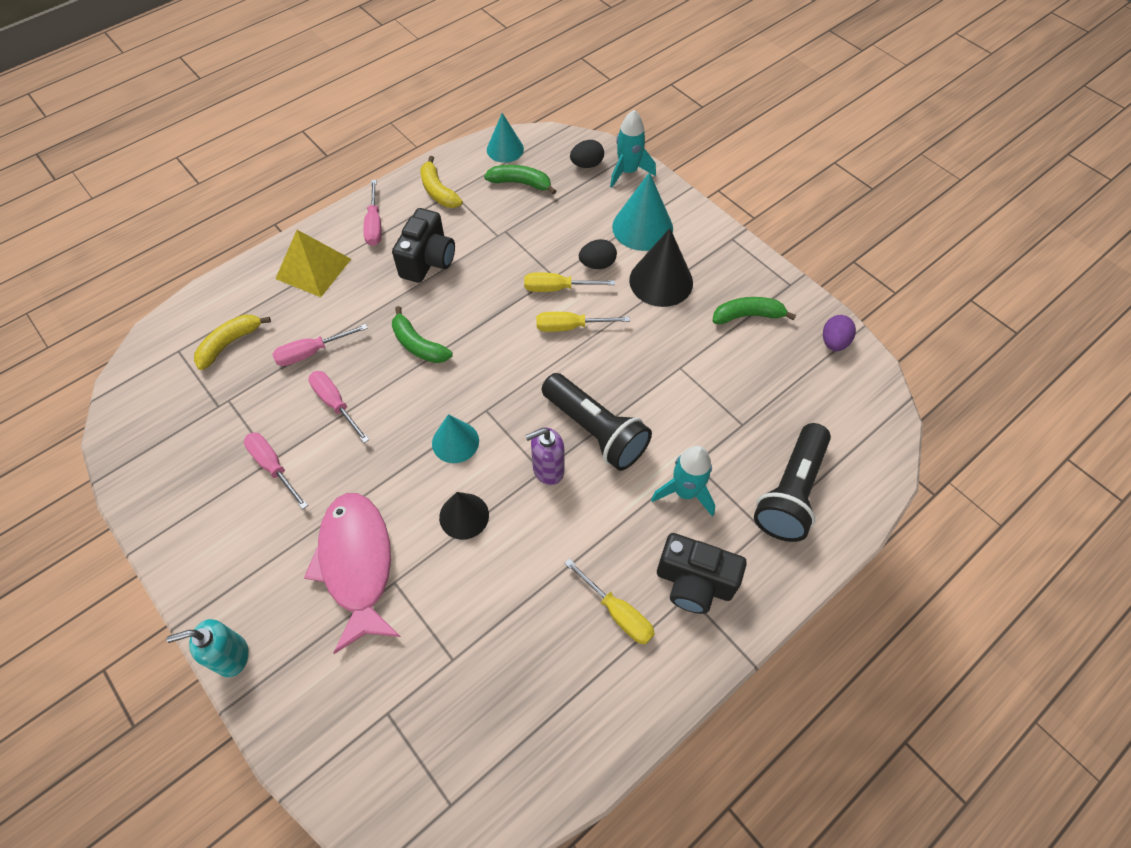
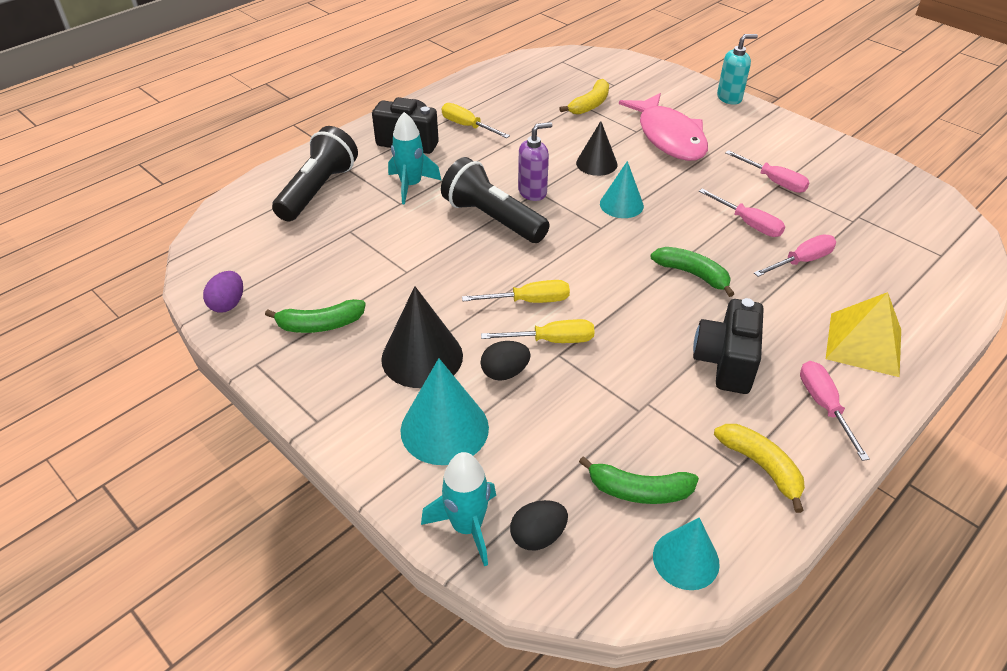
camera: 175 degrees right, 15 degrees down
yellow banana [194,315,271,370] -> yellow banana moved to [559,79,609,115]

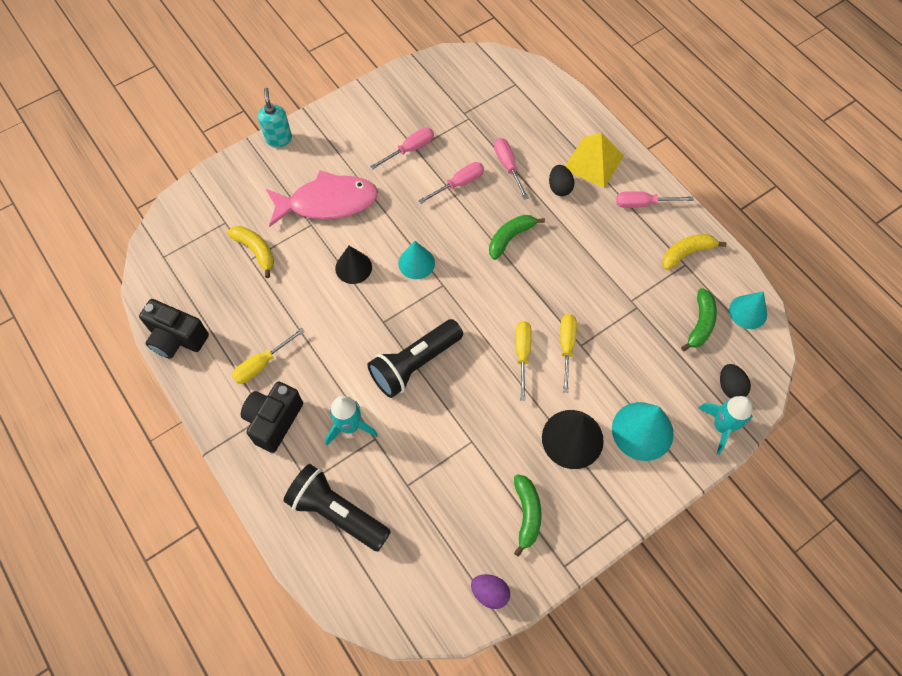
camera: 80 degrees left, 20 degrees up
black egg [481,341,531,381] -> black egg moved to [549,165,574,196]
purple soap dispenser [518,122,552,201] -> none
black camera [693,298,764,394] -> black camera moved to [139,299,209,359]

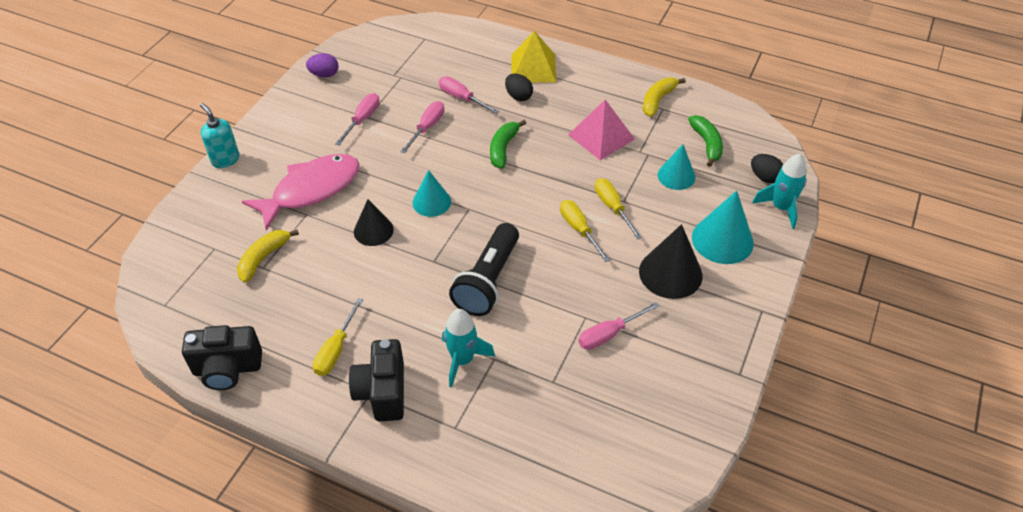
camera: 30 degrees left, 15 degrees down
yellow banana [227,226,274,278] -> yellow banana turned 75 degrees counterclockwise [237,229,299,283]
black flashlight [283,464,391,551] -> none
purple egg [471,574,510,609] -> purple egg moved to [306,53,338,78]
green banana [514,474,542,557] -> none
pink screwdriver [616,191,694,208] -> pink screwdriver moved to [578,302,659,350]
turquoise cone [729,291,767,329] -> turquoise cone moved to [658,144,696,190]
none -> pink pyramid [568,100,635,160]

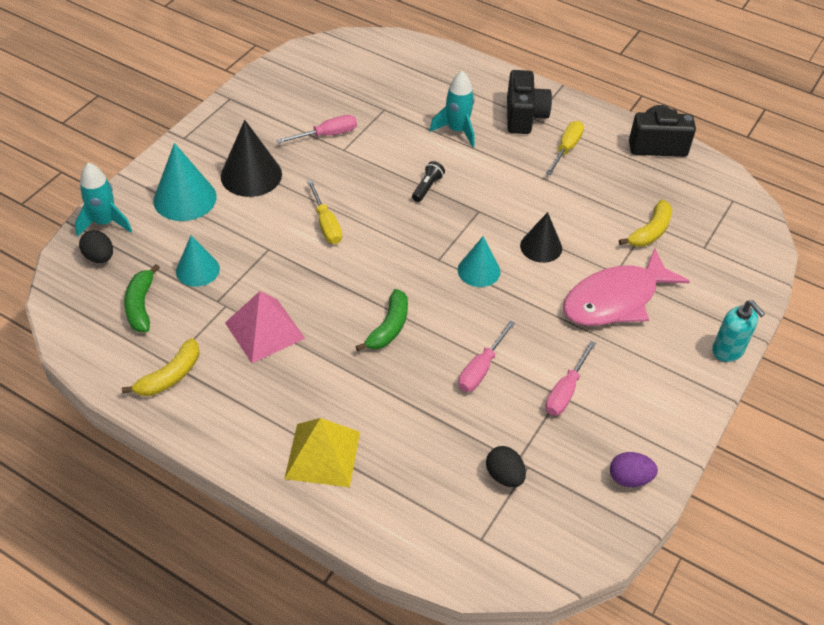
camera: 175 degrees left, 0 degrees up
pink screwdriver [439,77,499,114] -> none
black flashlight [449,223,519,316] -> black flashlight [412,161,445,202], size x0.45
black egg [505,74,533,101] -> black egg moved to [486,446,526,487]
yellow screwdriver [595,178,642,239] -> none

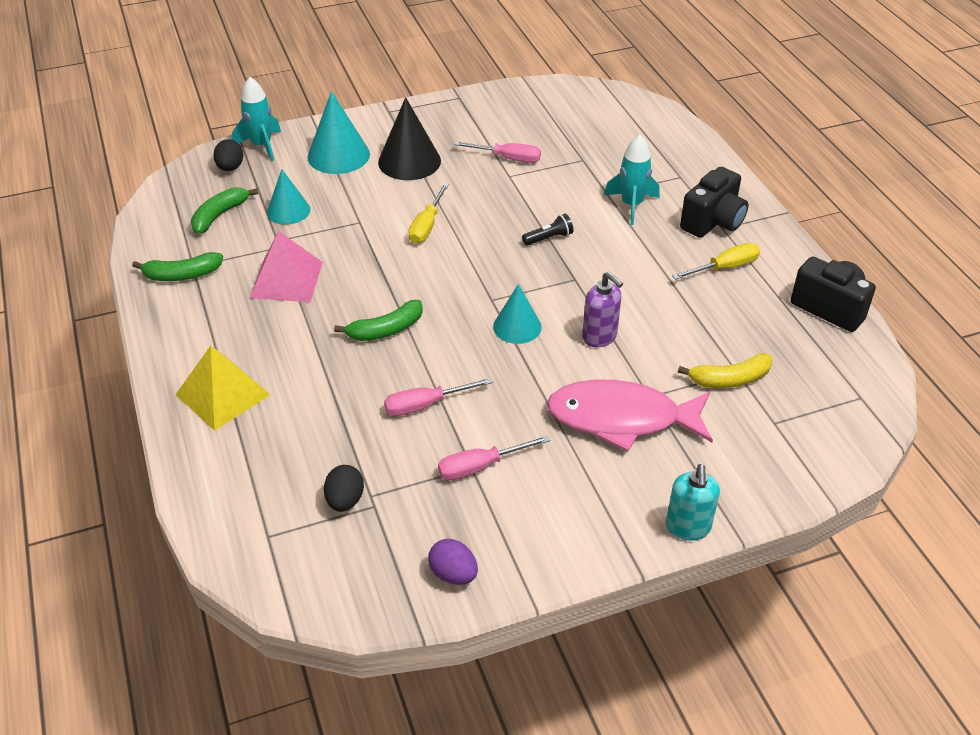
camera: 40 degrees right, 5 degrees down
yellow banana [122,338,199,396] -> green banana [132,252,223,281]
black cone [520,212,562,263] -> purple soap dispenser [582,272,623,347]

